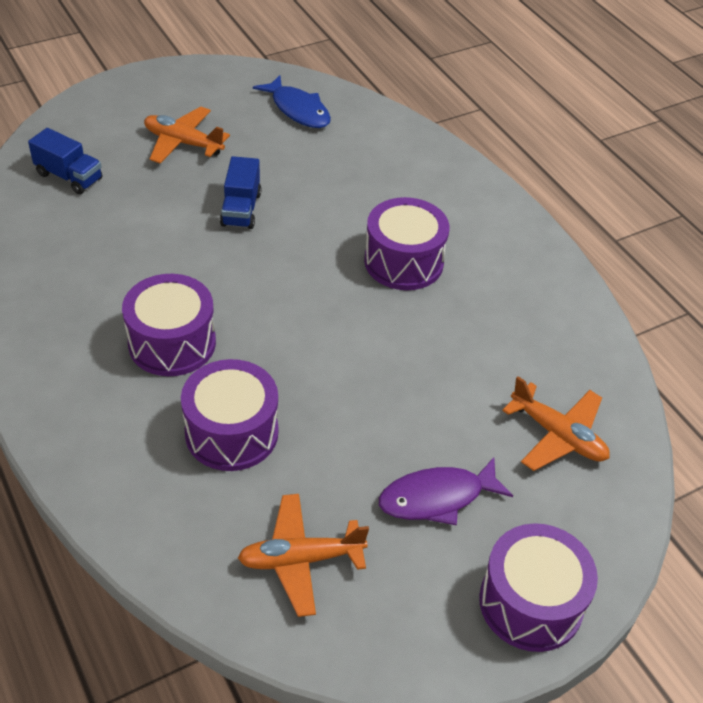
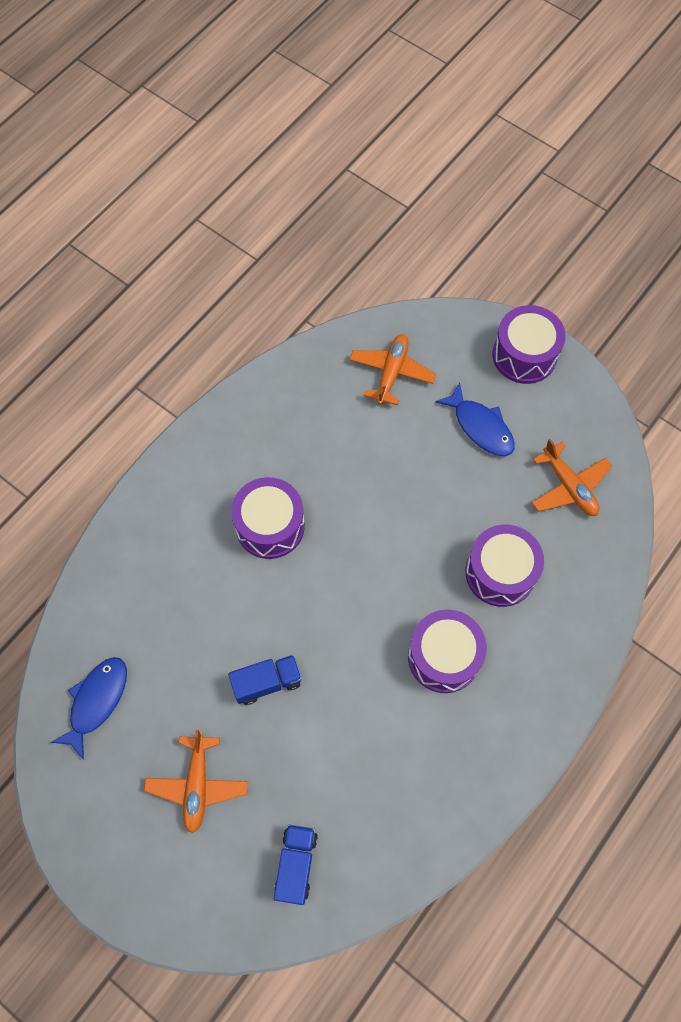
camera: 110 degrees left, 20 degrees up
purple fish [379,457,513,525] -> blue fish [435,382,515,456]

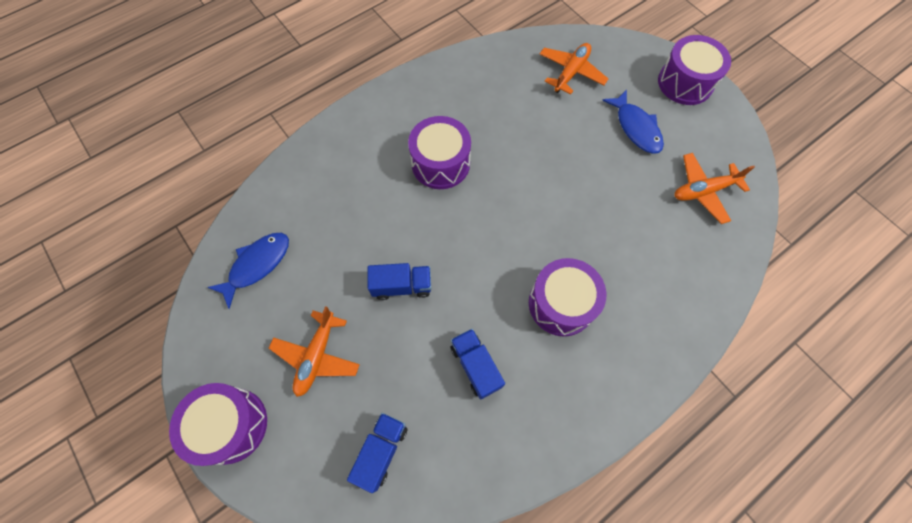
camera: 15 degrees right, 0 degrees up
purple drum [465,524,544,607] -> purple drum moved to [169,383,267,466]
orange plane [532,439,612,516] -> orange plane turned 90 degrees clockwise [674,153,755,224]
none -> blue truck [450,329,505,399]

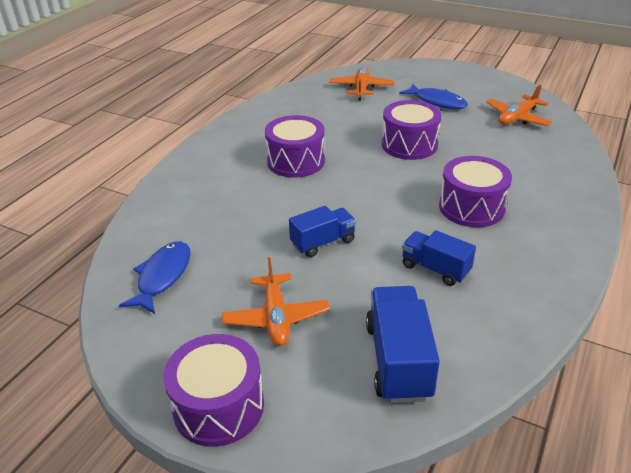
camera: 25 degrees left, 30 degrees down
blue truck [347,413,408,493] -> blue truck [366,286,440,403], size x1.52
purple drum [658,35,731,105] -> purple drum moved to [382,100,442,160]

